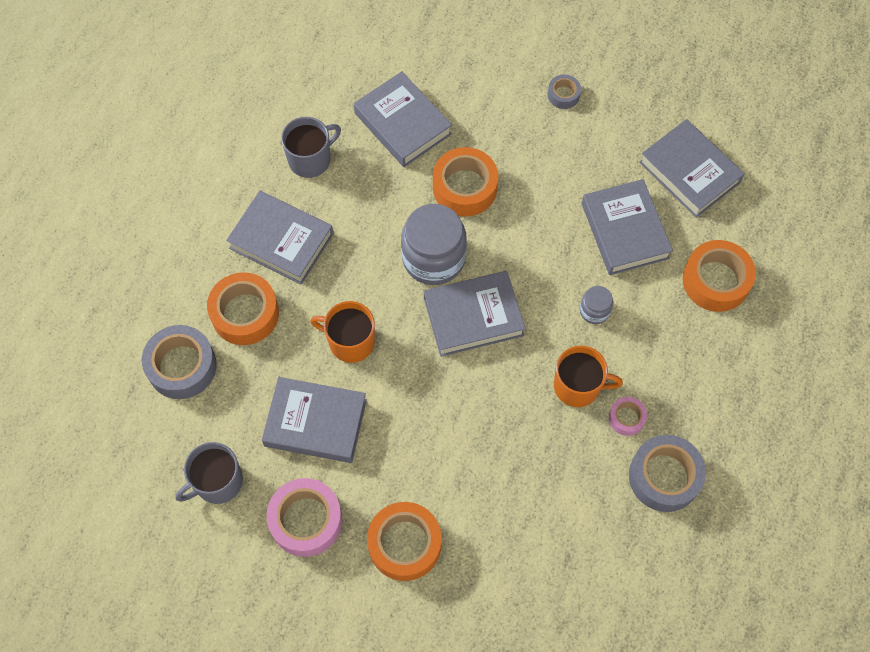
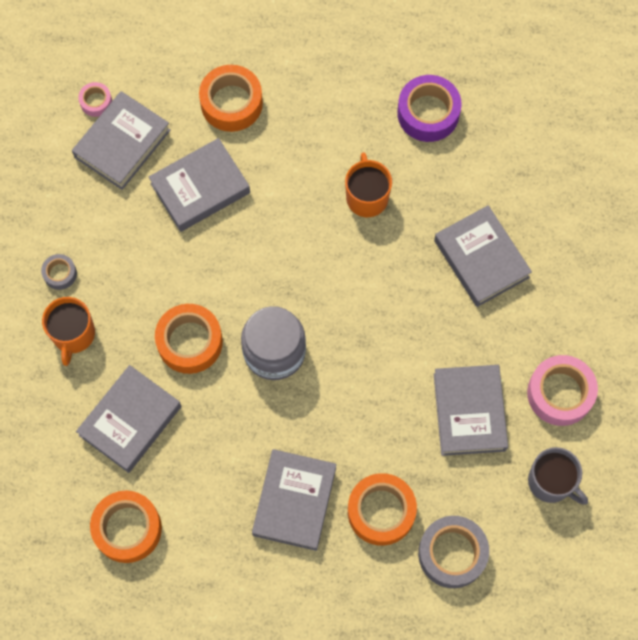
camera: 105 degrees left, 5 degrees up
grey mug [281,117,341,178] -> none
orange mug [310,301,375,363] -> orange mug moved to [42,297,95,366]
orange tape [367,502,442,581] -> orange tape moved to [90,491,162,563]
grey book [424,271,526,357] -> grey book moved to [434,205,532,307]
grey jar [580,286,613,324] -> none
pink tape [609,397,647,436] -> pink tape moved to [78,82,112,117]
grey tape [629,435,706,512] -> purple tape [397,75,462,142]

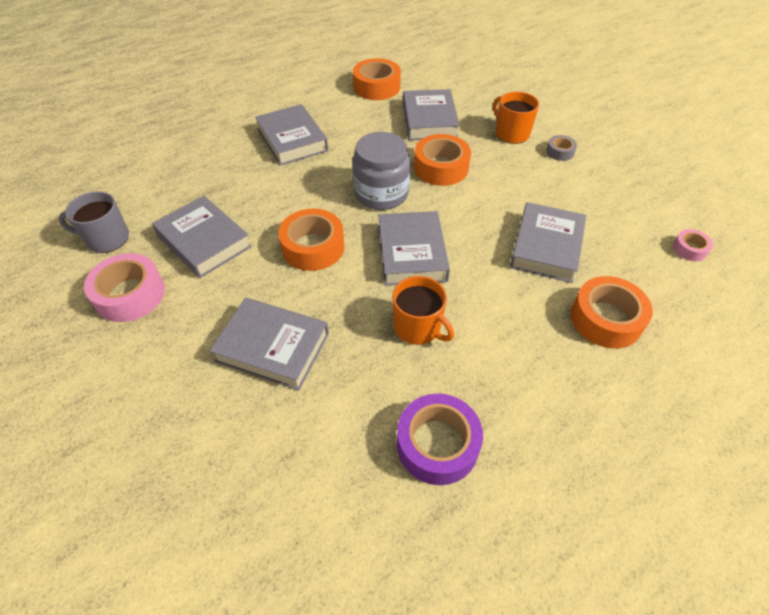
camera: 140 degrees right, 20 degrees down
grey book [72,91,171,190] -> grey book moved to [378,211,450,286]
orange tape [348,473,417,546] -> orange tape moved to [278,209,345,271]
grey tape [418,516,489,588] -> none

